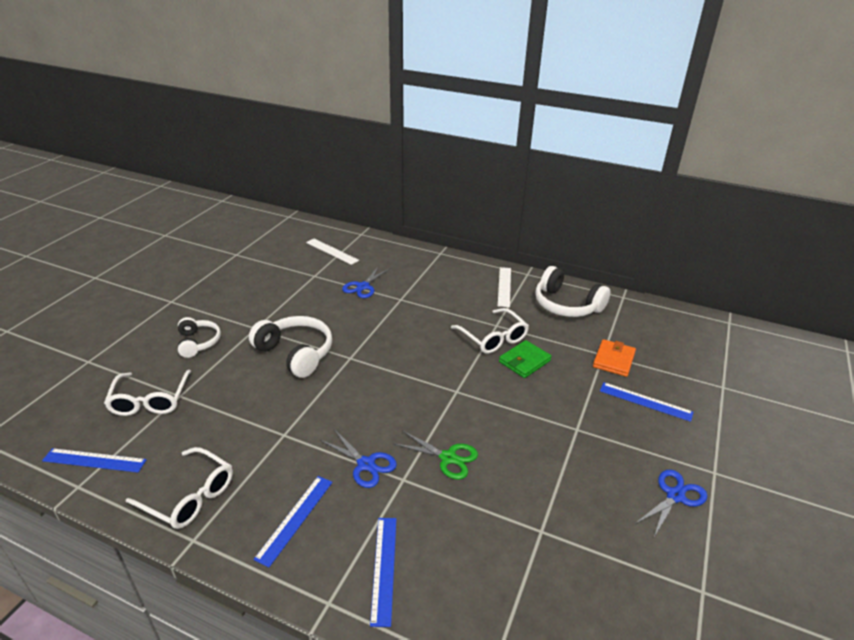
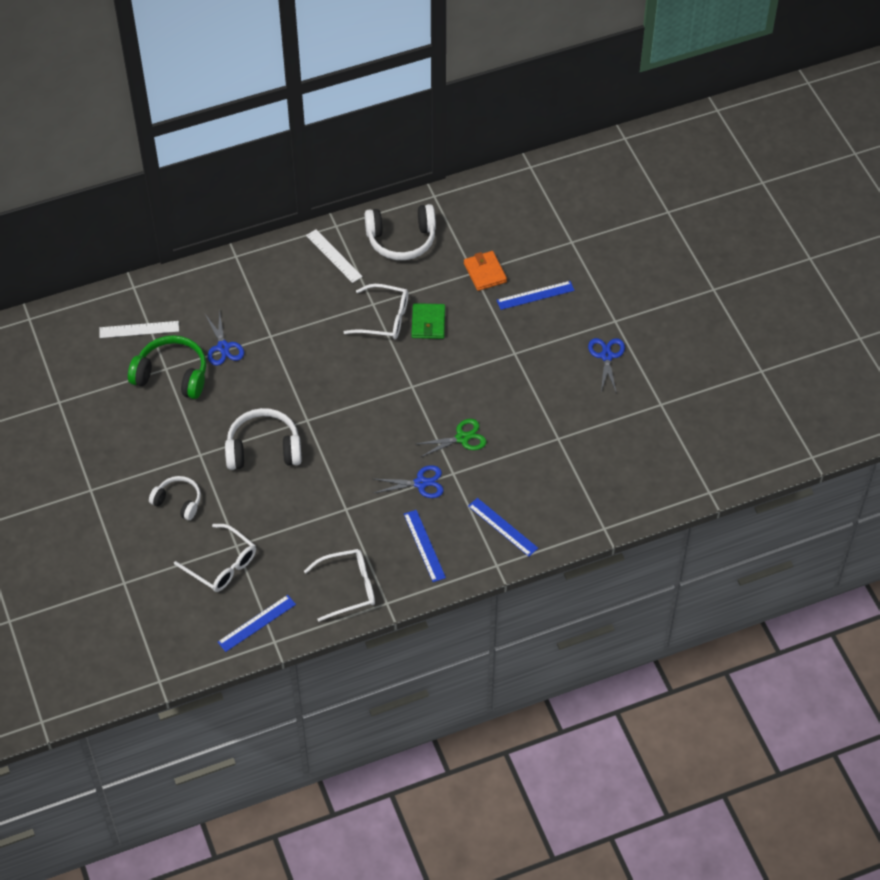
camera: 45 degrees left, 20 degrees up
none -> green headphones [128,335,206,399]

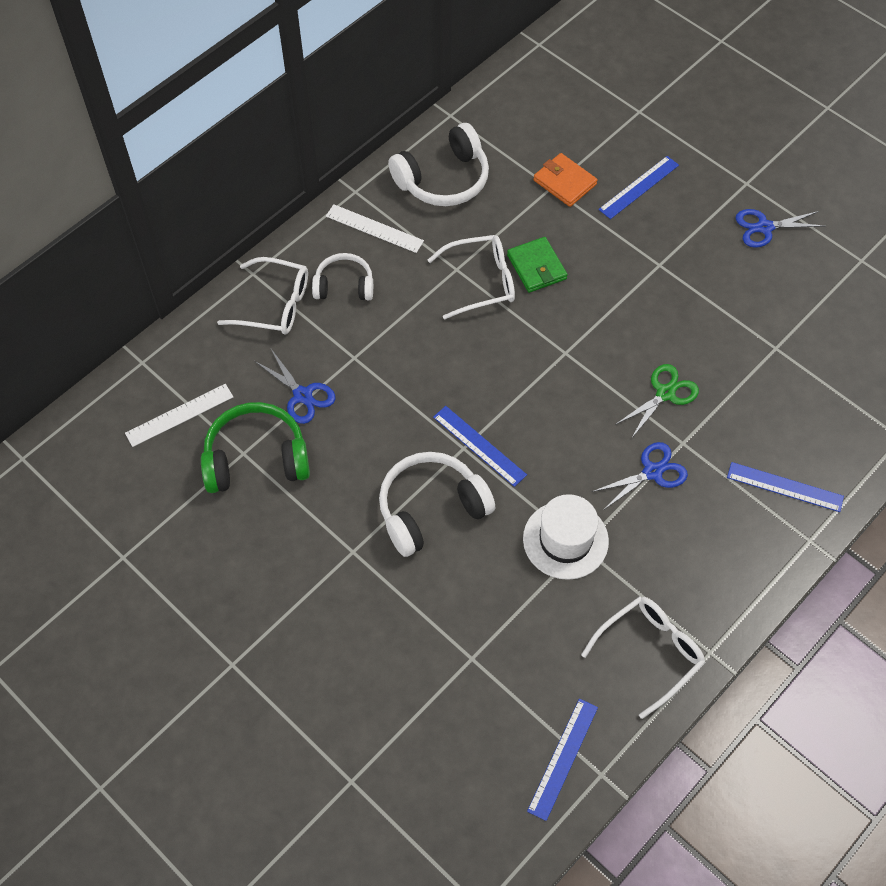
camera: 25 degrees left, 5 degrees up
white headphones [149,476,201,520] -> white headphones moved to [312,253,373,300]
white glasses [174,524,256,592] -> white glasses moved to [217,257,308,335]
blue ruler [404,510,446,582] -> blue ruler moved to [433,406,527,487]
blue scissors [588,338,625,394] -> blue scissors turned 75 degrees counterclockwise [735,209,824,248]
none -> white hat [523,494,609,580]

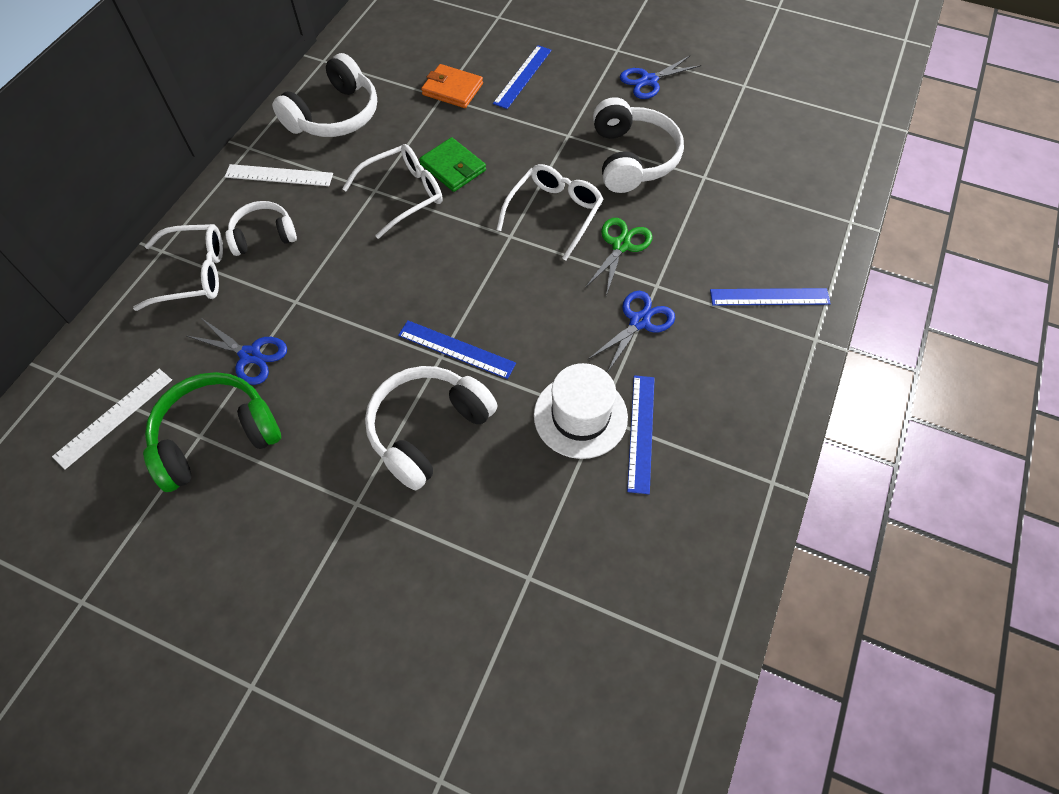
camera: 20 degrees left, 0 degrees up
blue ruler [527,698,598,821] -> blue ruler moved to [627,375,655,494]
white glasses [581,596,705,719] -> white glasses moved to [496,164,603,261]
none -> white headphones [593,97,684,193]

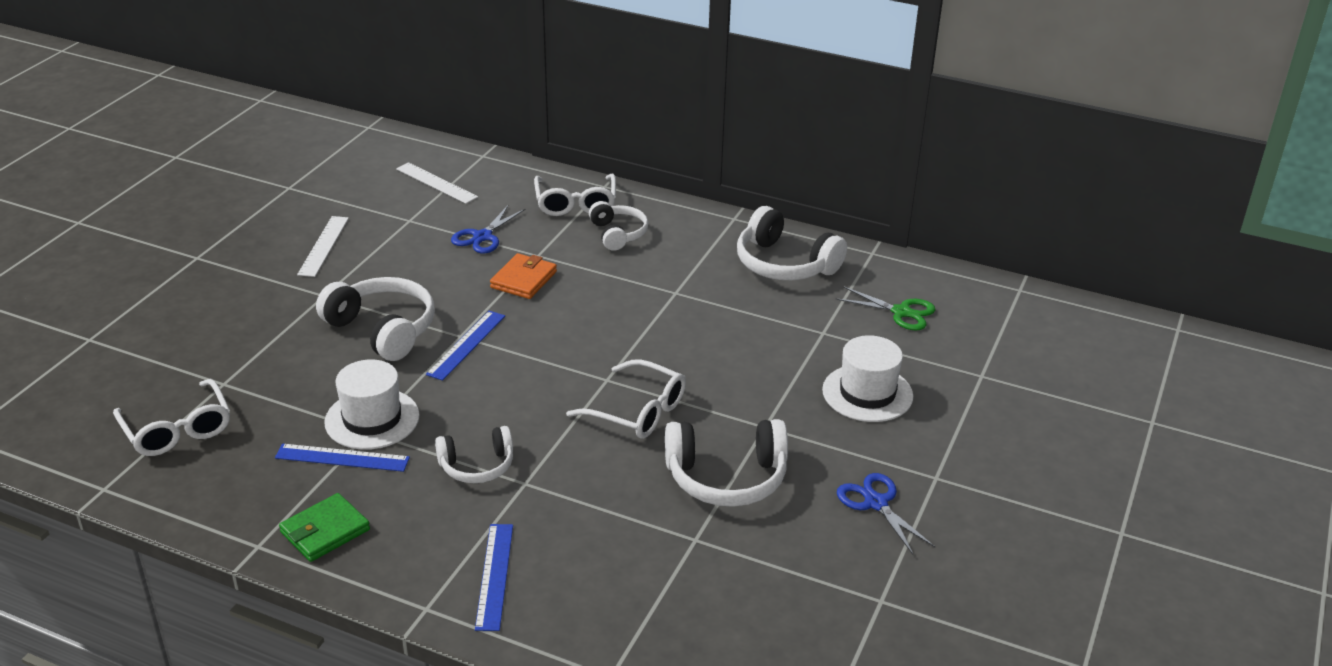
camera: 90 degrees right, 25 degrees down
green headphones [143,372,281,492] -> none
white ruler [225,164,333,186] -> white ruler moved to [297,216,349,277]
white glasses [342,144,443,239] -> white glasses moved to [113,379,230,456]
green wallet [419,137,486,192] -> green wallet moved to [279,493,370,562]
orange wallet [421,64,483,108] -> orange wallet moved to [490,253,557,299]
blue ruler [493,45,552,109] -> white hat [822,335,913,422]
green scissors [585,218,652,296] -> green scissors moved to [835,286,936,330]
blue scissors [588,291,675,373] -> white headphones [435,426,513,483]

